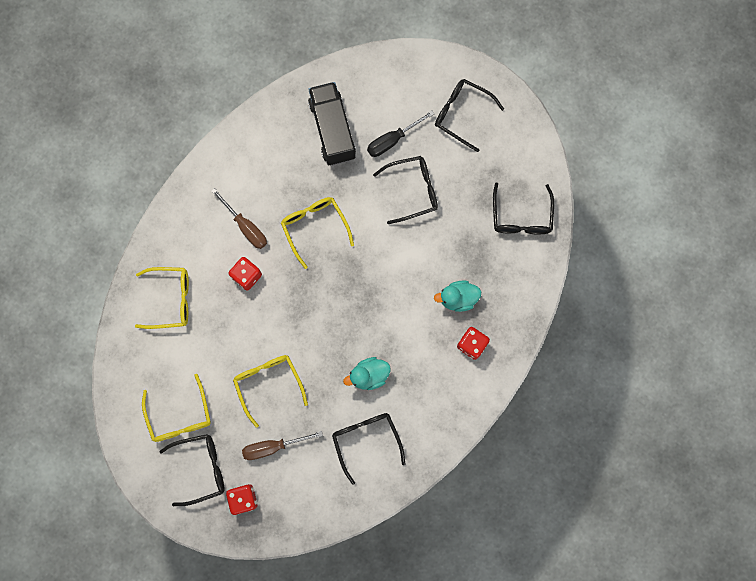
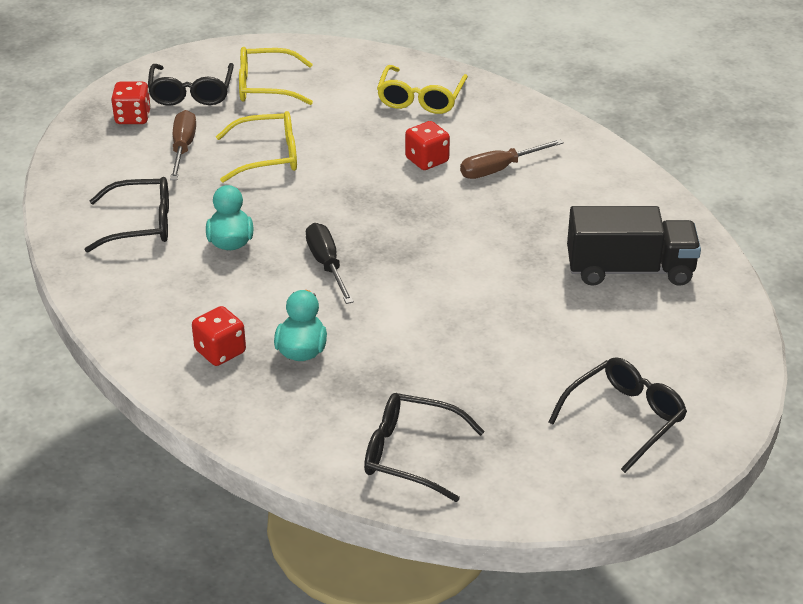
camera: 105 degrees right, 40 degrees down
yellow glasses [281,197,354,269] -> none
black screwdriver [367,110,434,157] -> black screwdriver moved to [306,223,354,304]
black glasses [373,156,438,224] -> none

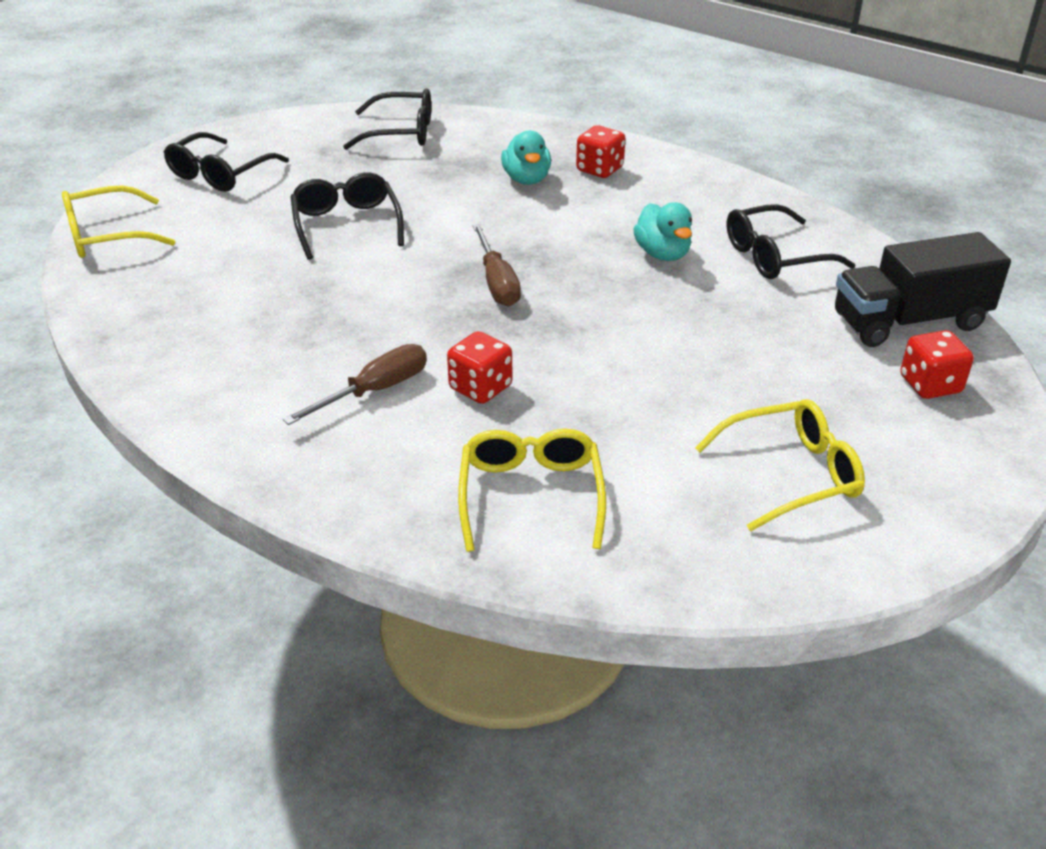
camera: 165 degrees right, 0 degrees up
black glasses [148,63,234,106] -> black glasses moved to [290,172,404,260]
brown screwdriver [170,110,196,180] -> brown screwdriver moved to [473,224,521,306]
yellow glasses [216,111,297,182] -> yellow glasses moved to [62,185,175,258]
black screwdriver [306,223,354,304] -> none
black truck [567,206,701,286] -> black truck moved to [835,232,1011,347]

